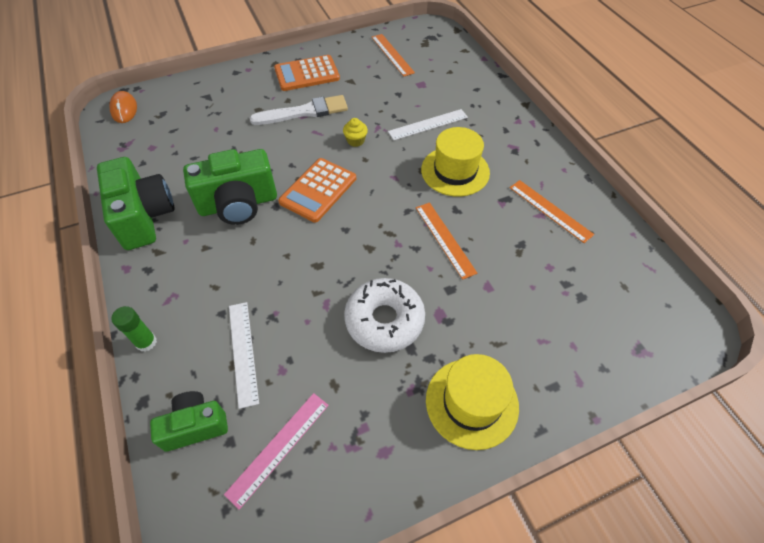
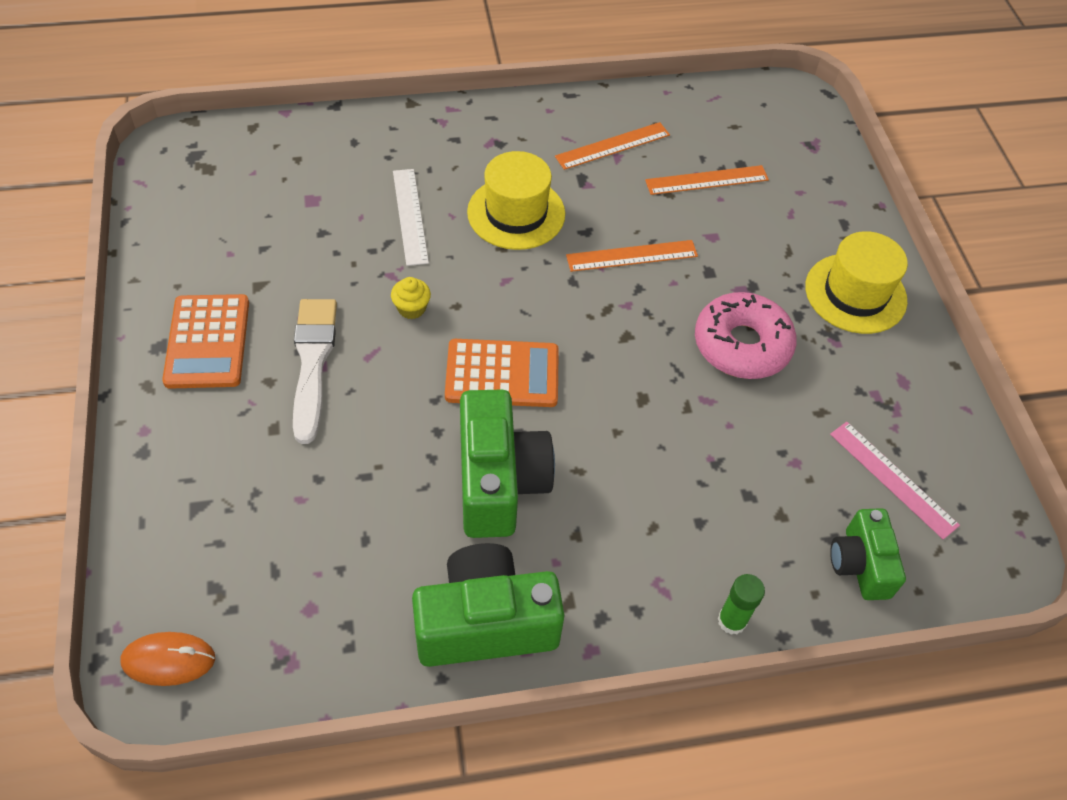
camera: 80 degrees left, 0 degrees up
white ruler [229,302,259,409] -> none
orange calculator [278,158,356,223] -> orange calculator turned 45 degrees counterclockwise [445,339,559,407]
white donut [344,278,425,353] -> pink donut [695,292,797,379]
orange ruler [371,34,415,76] -> orange ruler moved to [645,165,769,195]

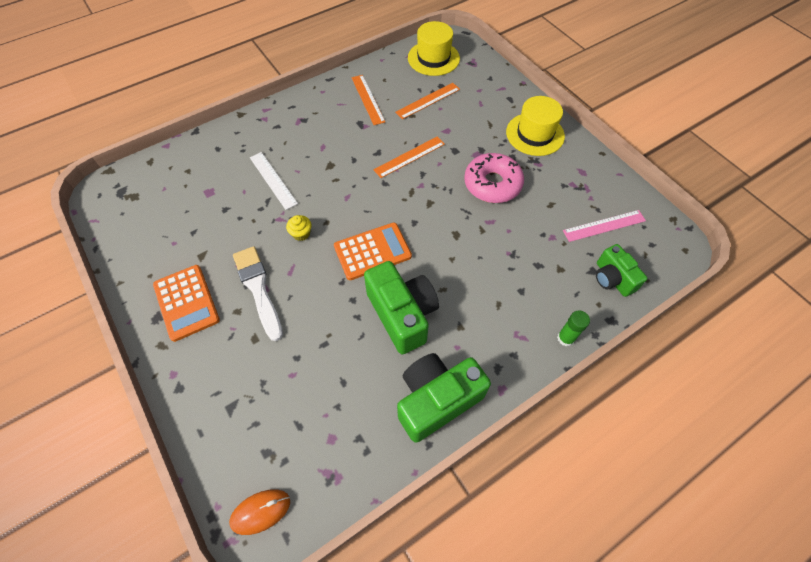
camera: 20 degrees left, 5 degrees up
yellow hat [467,151,565,250] -> yellow hat moved to [408,21,460,76]
orange ruler [555,122,670,170] -> orange ruler turned 60 degrees counterclockwise [351,75,385,125]
pink ruler [830,422,960,540] -> pink ruler turned 45 degrees counterclockwise [563,210,646,242]

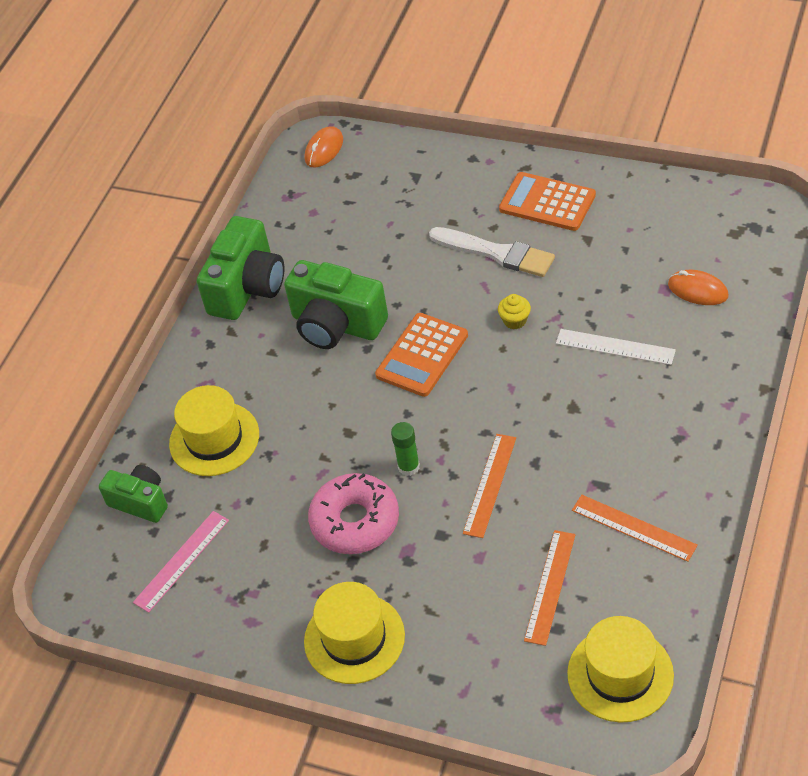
camera: 150 degrees right, 10 degrees down
green glue stick [557,310,590,346] -> green glue stick moved to [391,422,420,476]
none -> yellow hat [169,385,259,476]
none -> orange mouse [668,270,729,305]

